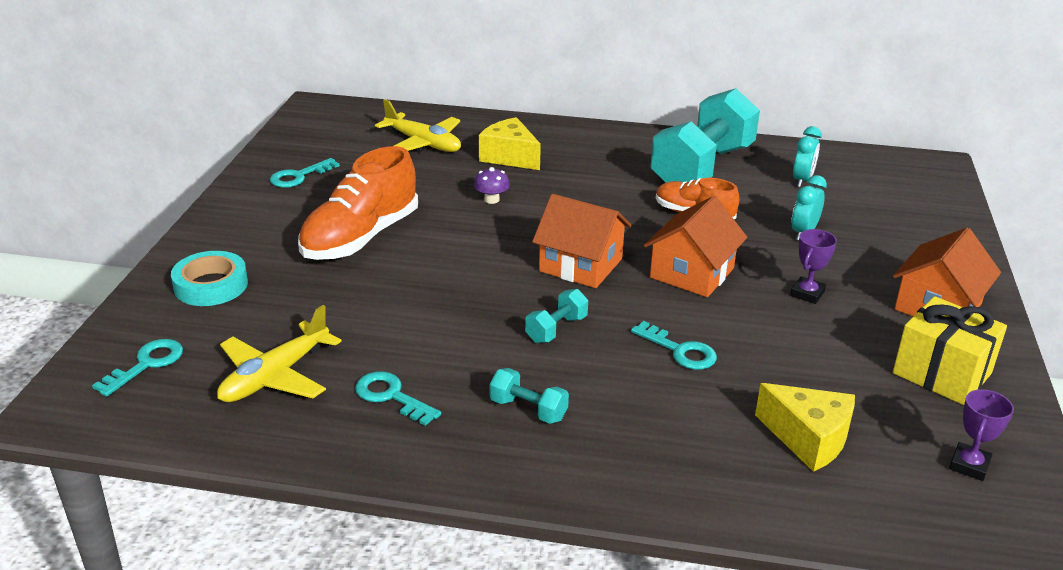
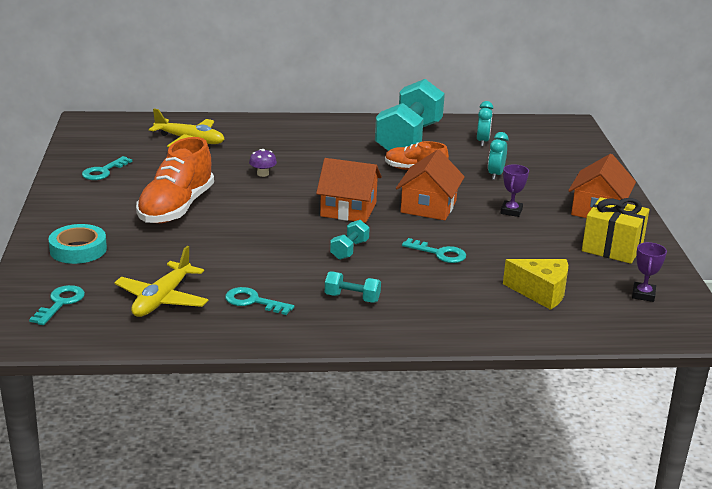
camera: 15 degrees left, 5 degrees down
yellow cheese [479,117,541,170] -> none

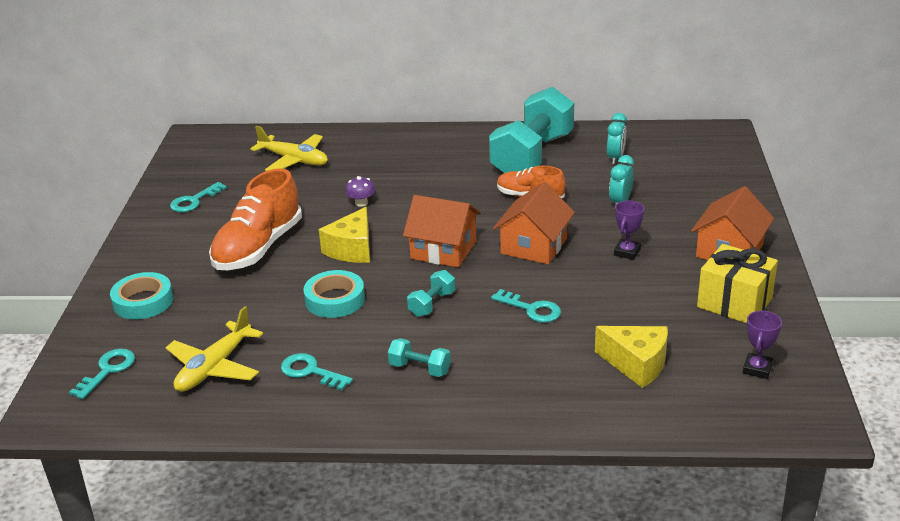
camera: 10 degrees right, 5 degrees up
none -> turquoise tape [303,270,365,318]
none -> yellow cheese [319,207,370,263]

